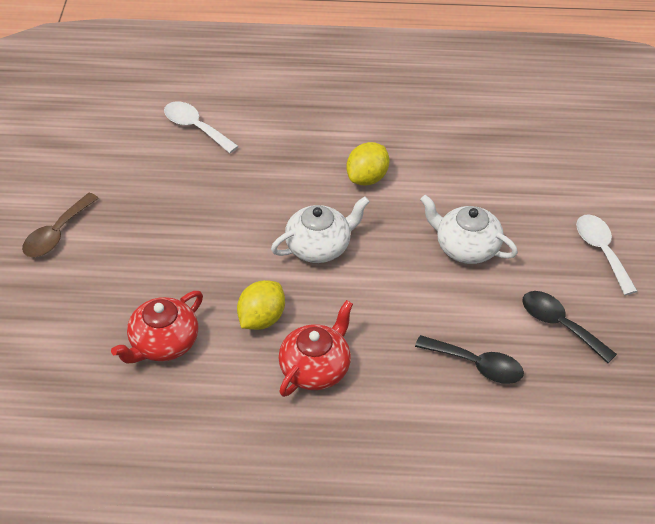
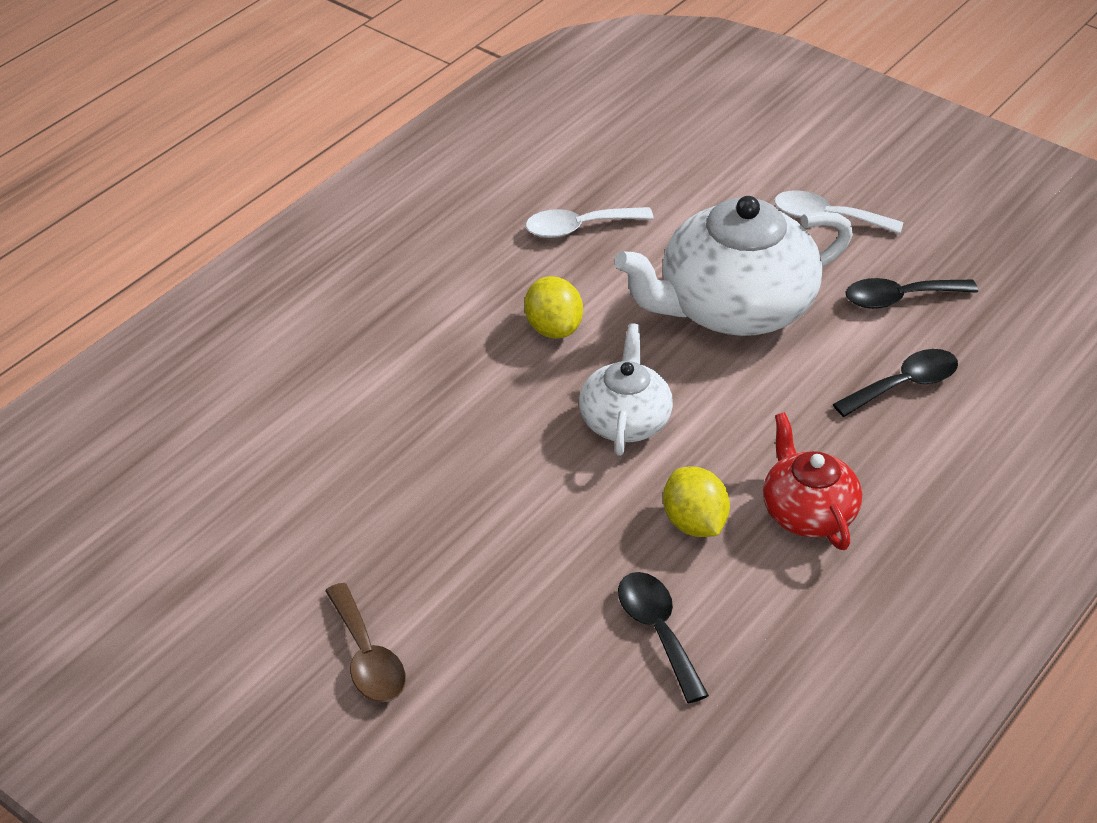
camera: 55 degrees left, 5 degrees down
red teapot [111,291,203,364] -> black spoon [618,572,709,703]
white spoon [164,101,239,153] -> white spoon moved to [526,207,654,238]
white teapot [420,195,518,264] -> white teapot [614,196,853,336], size x1.80

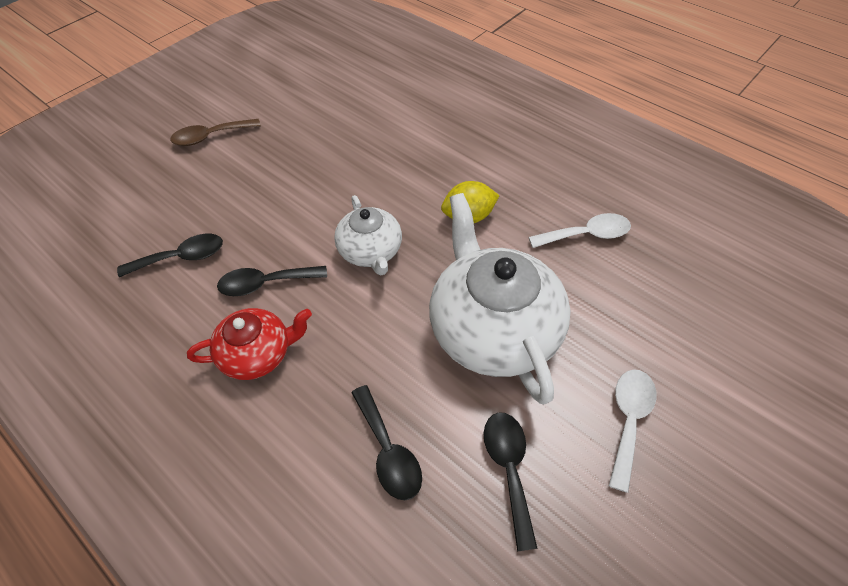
camera: 95 degrees right, 10 degrees up
white spoon [526,207,654,238] -> white spoon turned 90 degrees clockwise [529,213,631,248]
white teapot [579,323,673,456] -> white teapot turned 60 degrees clockwise [334,195,402,275]
yellow lemon [663,467,730,537] -> black spoon [217,266,327,296]

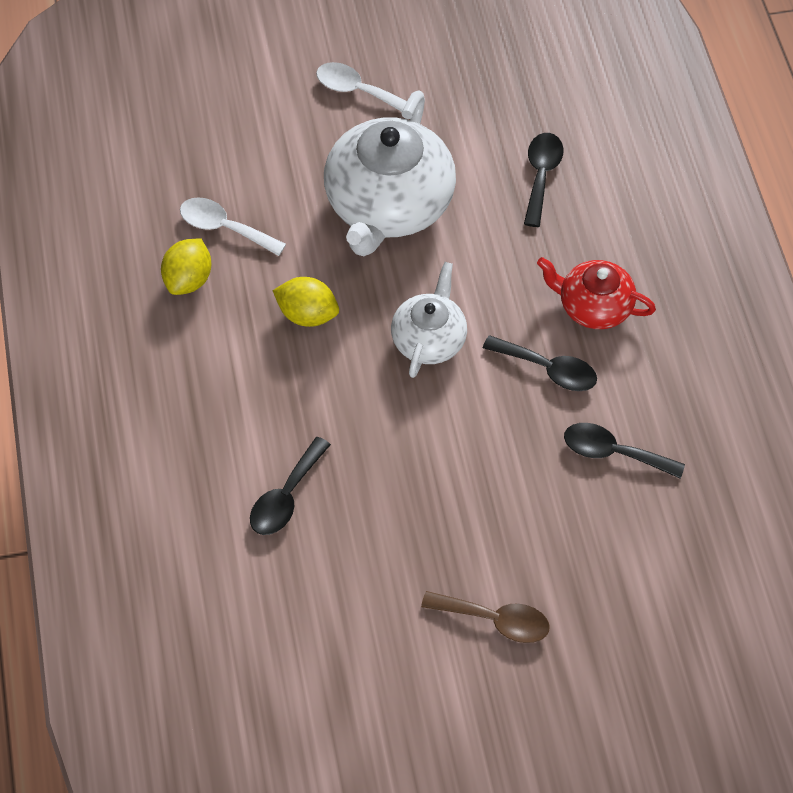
camera: 145 degrees left, 5 degrees up
black spoon [483,412,538,552] -> black spoon moved to [250,437,331,535]
white spoon [609,369,656,493] -> white spoon turned 60 degrees clockwise [316,62,407,112]
none -> yellow lemon [161,238,211,295]

